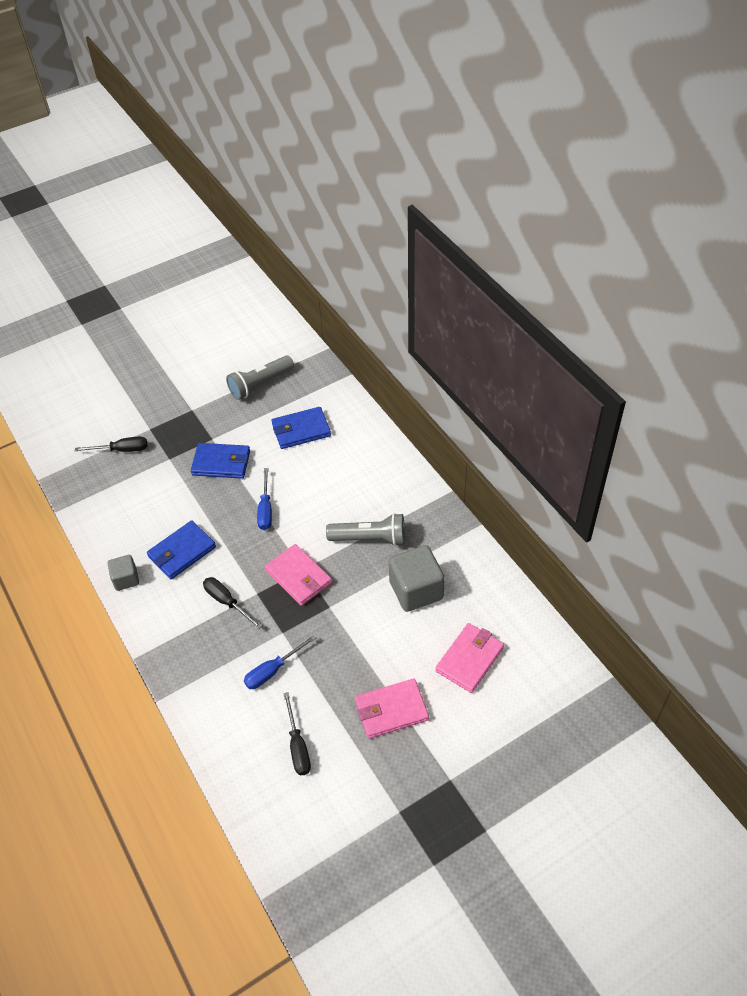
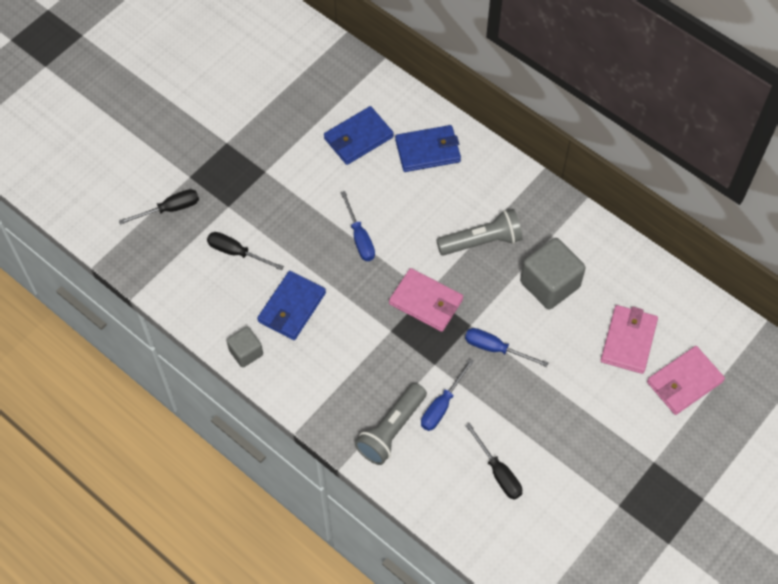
camera: 20 degrees left, 10 degrees up
blue wallet [191,443,250,479] -> blue wallet moved to [395,125,461,172]
black screwdriver [203,577,262,629] -> black screwdriver moved to [207,232,284,271]
grey flashlight [226,356,294,400] -> grey flashlight moved to [355,383,427,465]
pink wallet [355,679,429,739] -> pink wallet moved to [647,346,725,415]
none -> blue screwdriver [465,328,548,367]

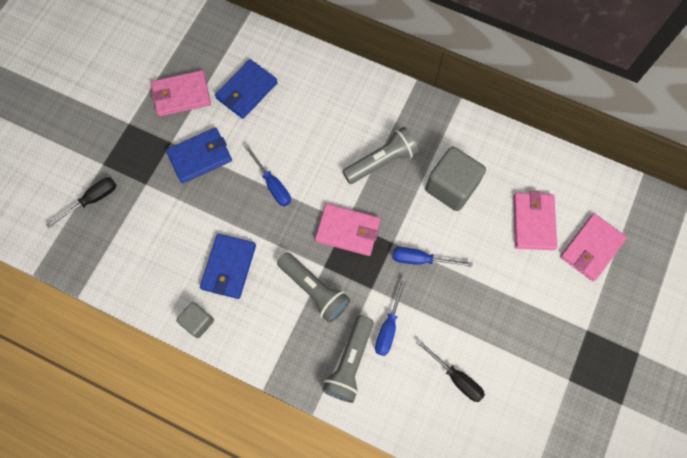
camera: 15 degrees left, 10 degrees up
black screwdriver [207,232,284,271] -> none
blue wallet [395,125,461,172] -> blue wallet moved to [166,127,232,183]
none -> pink wallet [151,70,211,117]
none -> grey flashlight [277,252,350,323]

